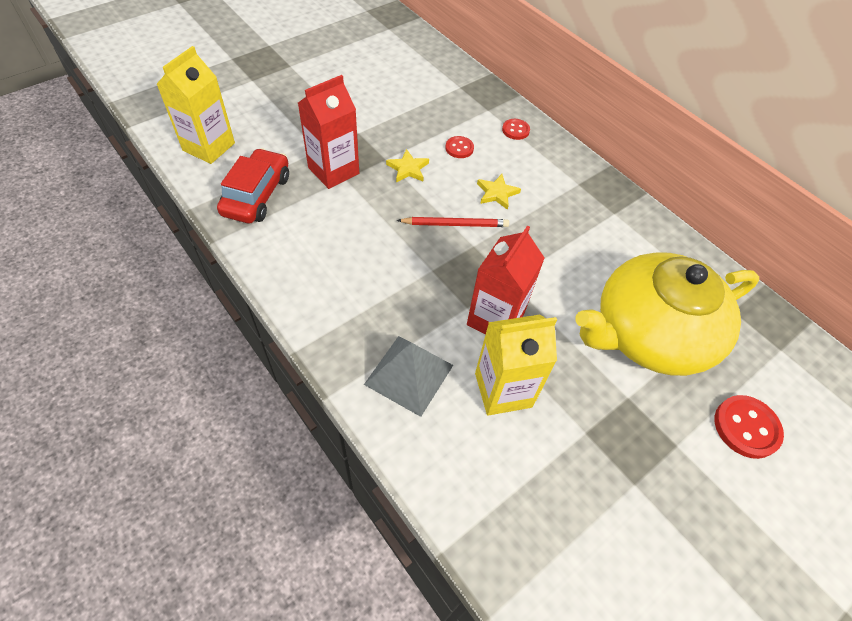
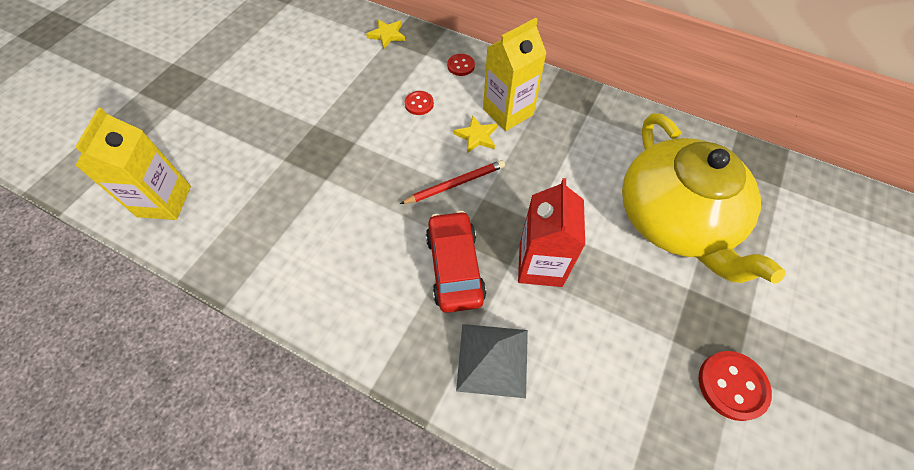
camera: 20 degrees left, 5 degrees up
red car [217,148,289,223] -> red car moved to [426,211,486,313]
red carton [298,75,359,189] -> none
yellow star [386,149,429,182] -> yellow star moved to [366,19,405,49]
yellow carton [475,315,557,416] -> yellow carton moved to [483,18,547,131]
yellow teapot [575,252,759,376] -> yellow teapot turned 60 degrees counterclockwise [622,113,786,284]
red button [714,395,784,459] -> red button moved to [698,351,772,421]

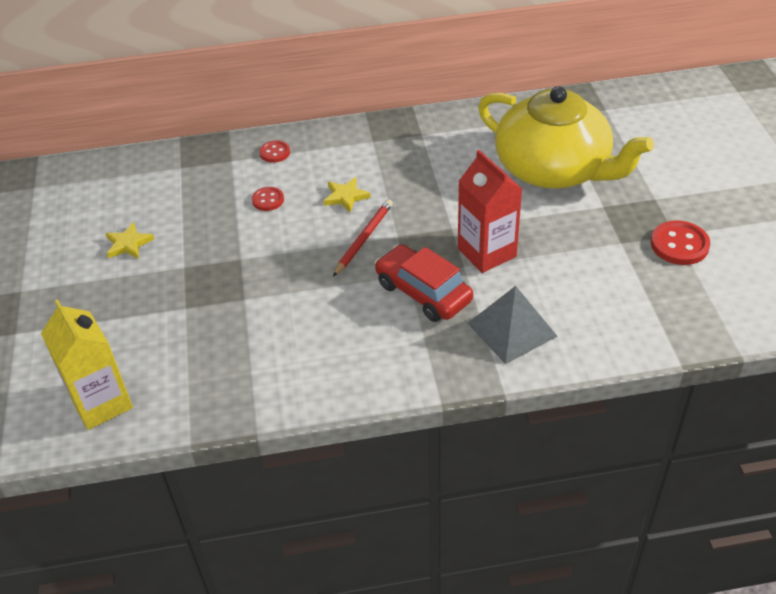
camera: 35 degrees left, 15 degrees down
yellow star [366,19,405,49] -> yellow star moved to [106,222,154,259]
yellow carton [483,18,547,131] -> none

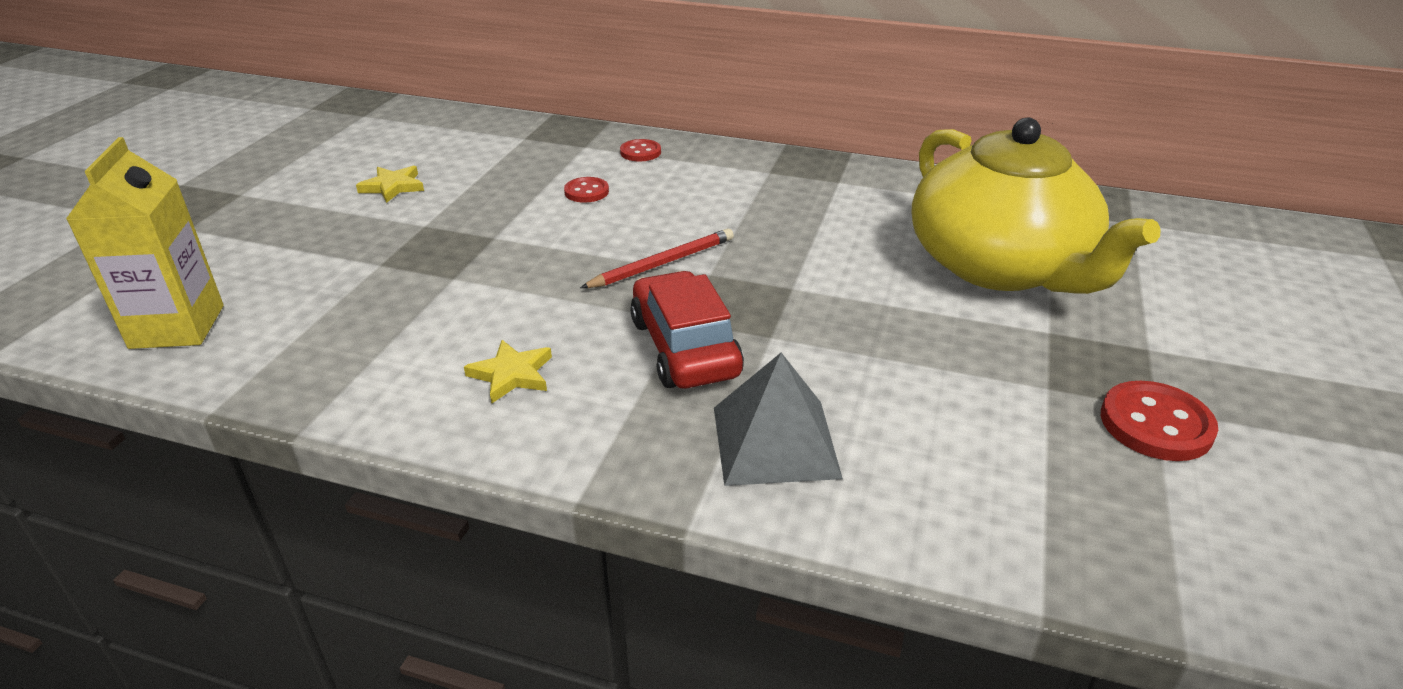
camera: 25 degrees right, 10 degrees down
yellow star [324,177,371,213] -> yellow star moved to [464,340,552,403]
red carton [458,150,522,273] -> none

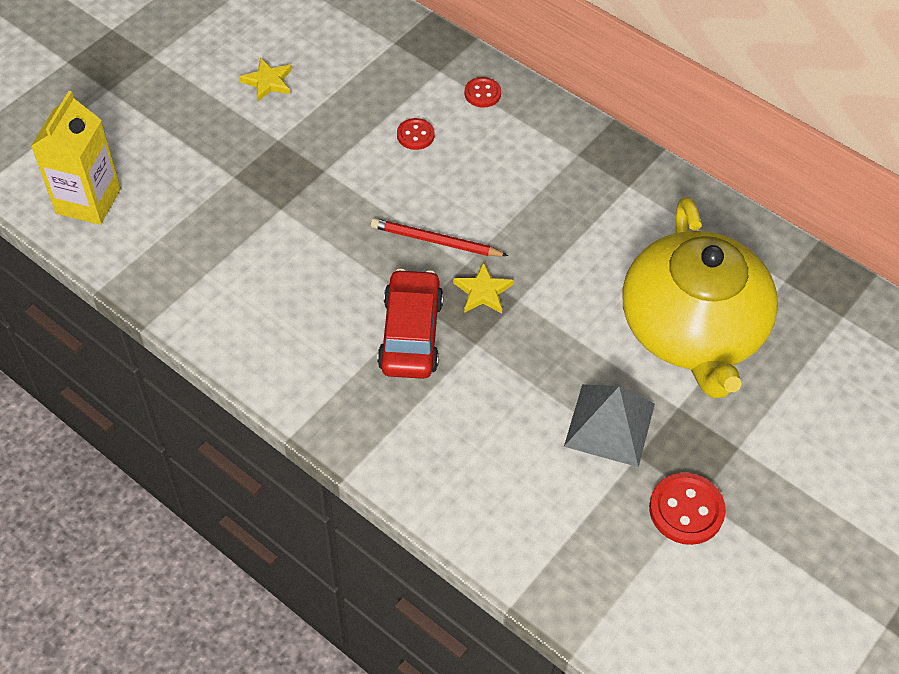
camera: 20 degrees right, 20 degrees up
yellow star [464,340,552,403] -> yellow star moved to [453,262,514,313]
red pencil [580,228,734,288] -> red pencil turned 150 degrees counterclockwise [371,218,508,256]
grey pyramid [714,353,843,486] -> grey pyramid moved to [564,384,655,467]

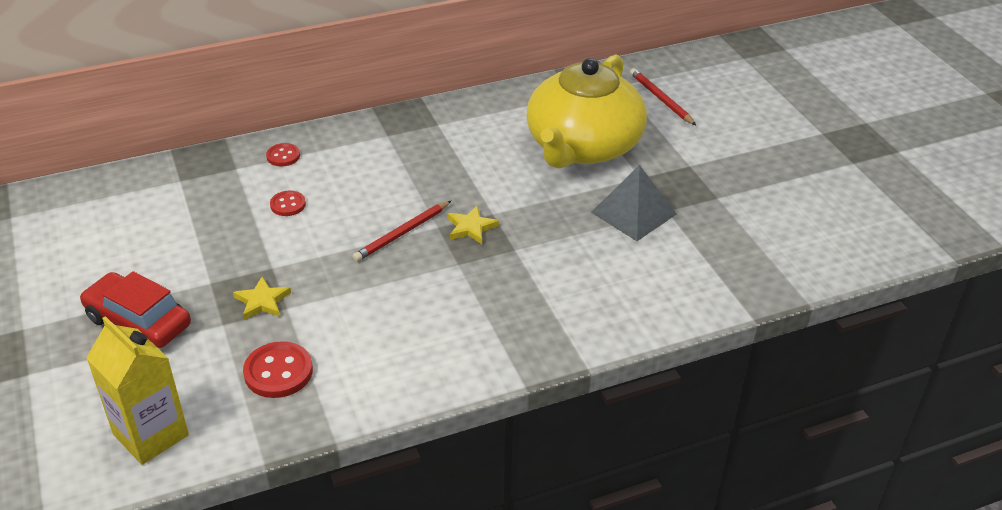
camera: 60 degrees left, 15 degrees down
yellow star [239,57,292,101] -> yellow star moved to [233,276,291,320]
red car [377,269,443,379] -> red car moved to [80,271,191,348]
yellow teapot [622,197,778,398] -> yellow teapot turned 90 degrees clockwise [526,54,647,169]
red button [649,473,726,545] -> red button moved to [243,341,313,398]
none -> red pencil [630,68,696,125]

